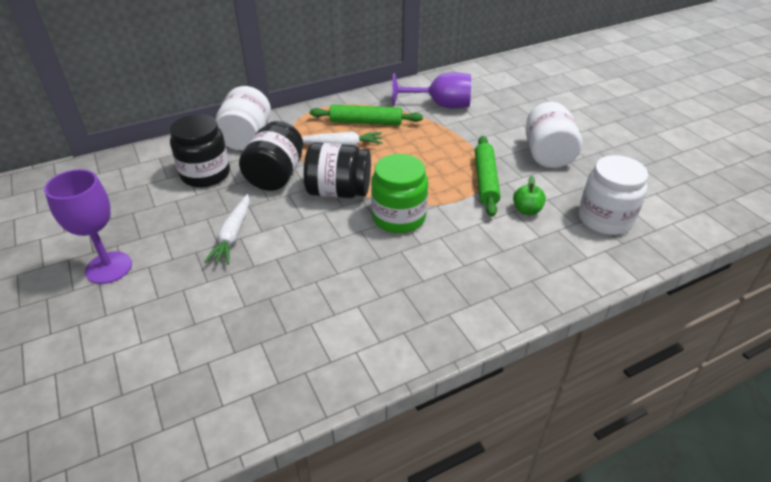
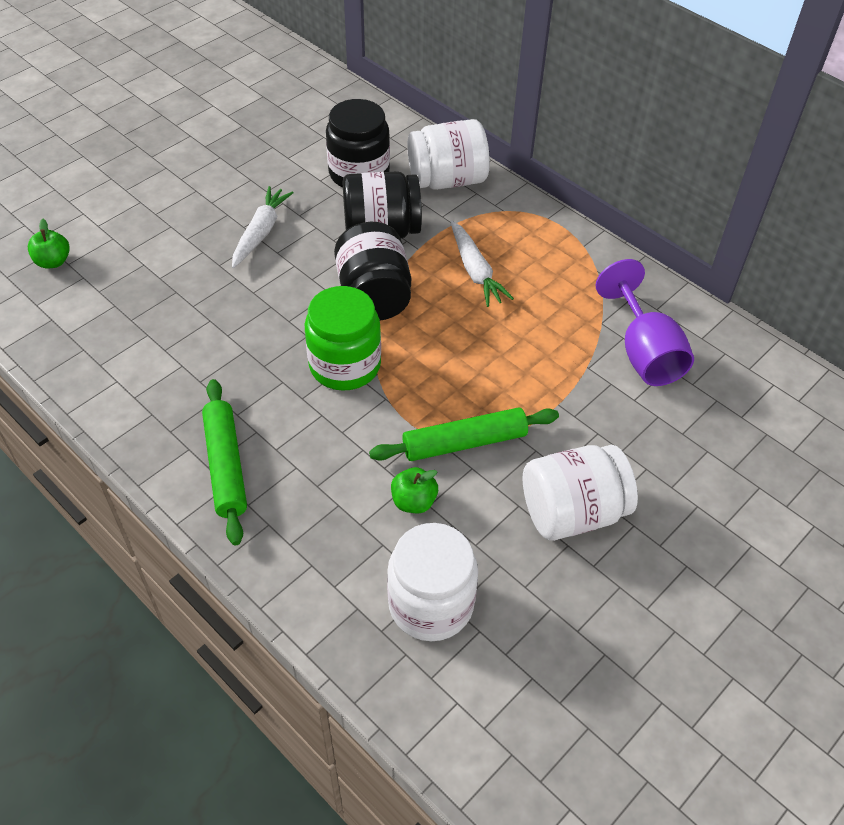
camera: 70 degrees right, 10 degrees up
purple goblet [44,169,132,284] -> none
white carrot [204,194,250,265] -> white carrot turned 120 degrees clockwise [232,186,294,268]
green rolling pin [310,104,423,125] -> green rolling pin moved to [202,379,247,545]
none -> green apple [28,219,70,268]

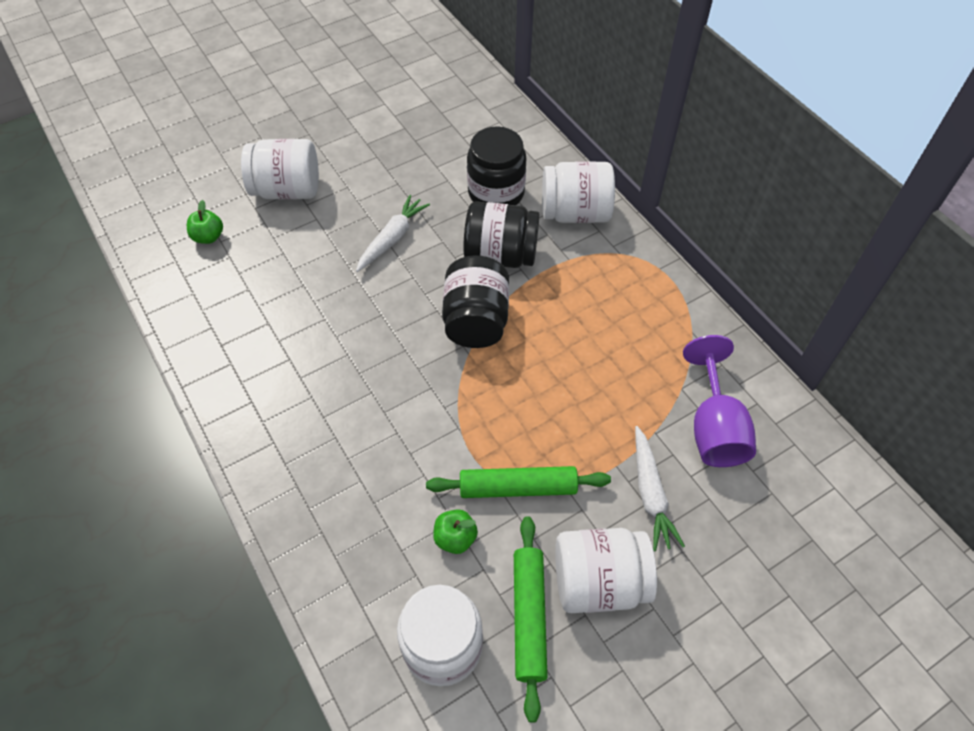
camera: 15 degrees right, 5 degrees up
green rolling pin [202,379,247,545] -> green rolling pin moved to [514,516,548,723]
green jar [305,286,381,391] -> none
white carrot [451,221,514,307] -> white carrot moved to [635,426,685,551]
none -> white jar [241,139,319,200]

